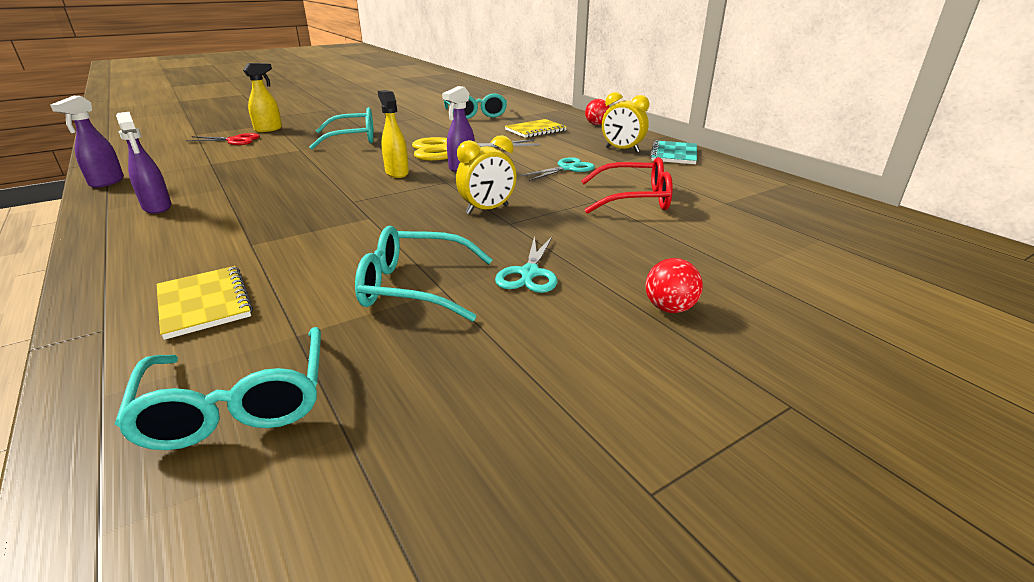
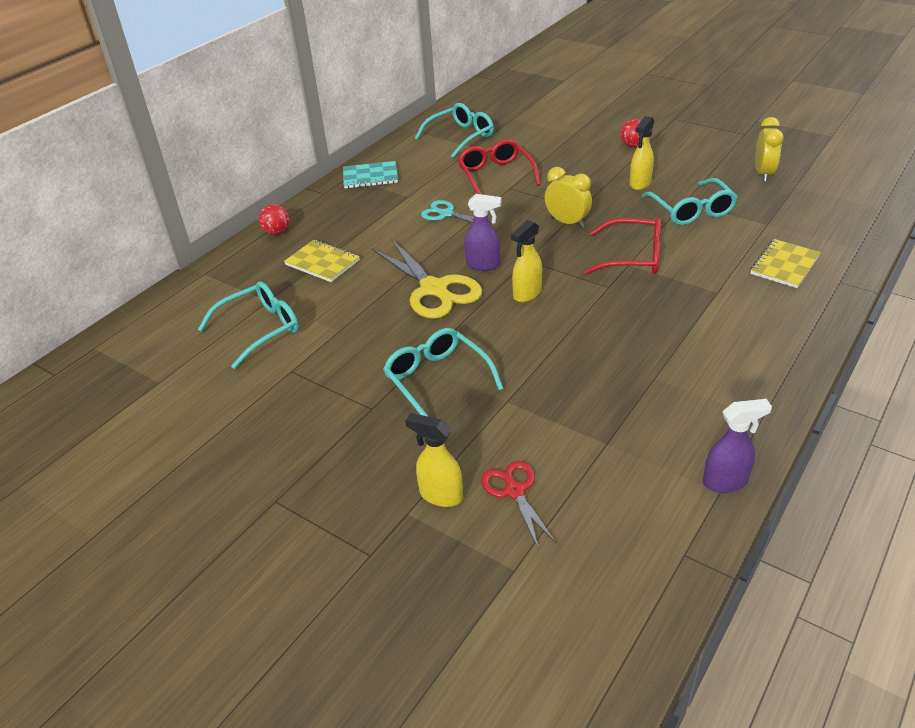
camera: 110 degrees left, 10 degrees up
turquoise glasses [114,327,321,450] -> turquoise glasses moved to [415,103,494,158]
purple spray bottle [116,112,171,214] -> none
turquoise scissors [495,236,557,293] -> yellow spray bottle [629,116,654,190]
yellow clock [602,92,649,152] -> yellow clock moved to [755,117,784,182]
none -> red glasses [584,218,661,275]

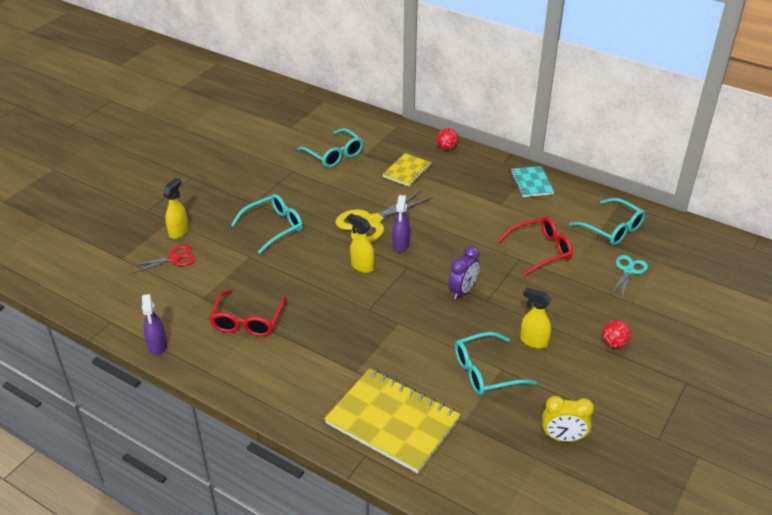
camera: 85 degrees right, 0 degrees up
turquoise scissors [421,200,492,223] -> turquoise scissors moved to [611,255,648,296]
yellow clock [545,167,592,228] -> purple clock [448,246,480,300]
red glasses [584,218,661,275] -> red glasses moved to [209,290,287,337]
yellow notebook [750,239,821,288] -> yellow notebook [324,368,461,473], size x1.86

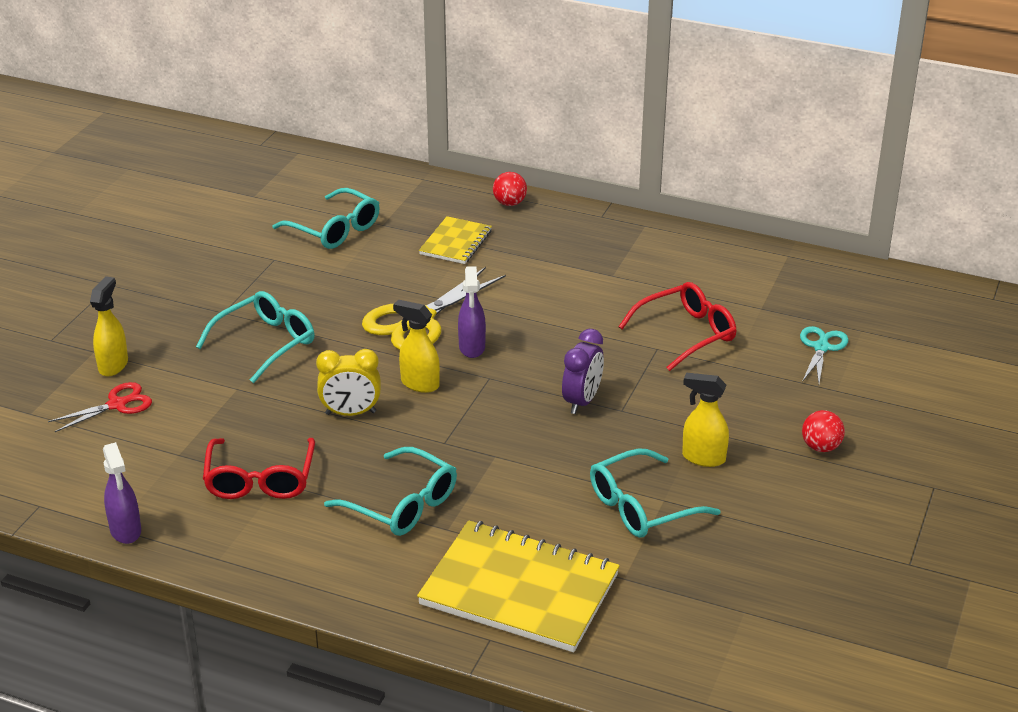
camera: 10 degrees left, 5 degrees down
turquoise notebook [511,166,554,197] -> none
yellow clock [542,396,594,442] -> yellow clock moved to [316,349,381,416]
turquoise glasses [569,198,645,245] -> turquoise glasses moved to [324,447,457,536]

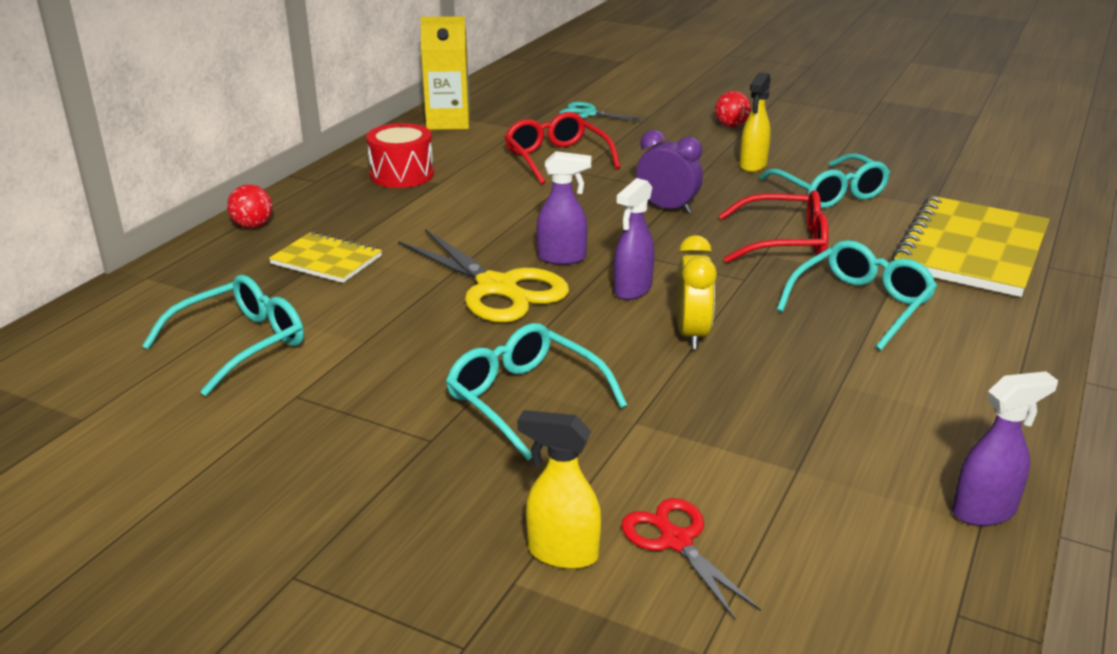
camera: 85 degrees left, 5 degrees down
red glasses [203,438,315,499] -> red glasses moved to [719,190,829,263]
yellow spray bottle [393,300,440,393] -> purple spray bottle [614,178,655,300]
none -> red drum [366,123,434,188]
none -> yellow carton [421,16,470,130]

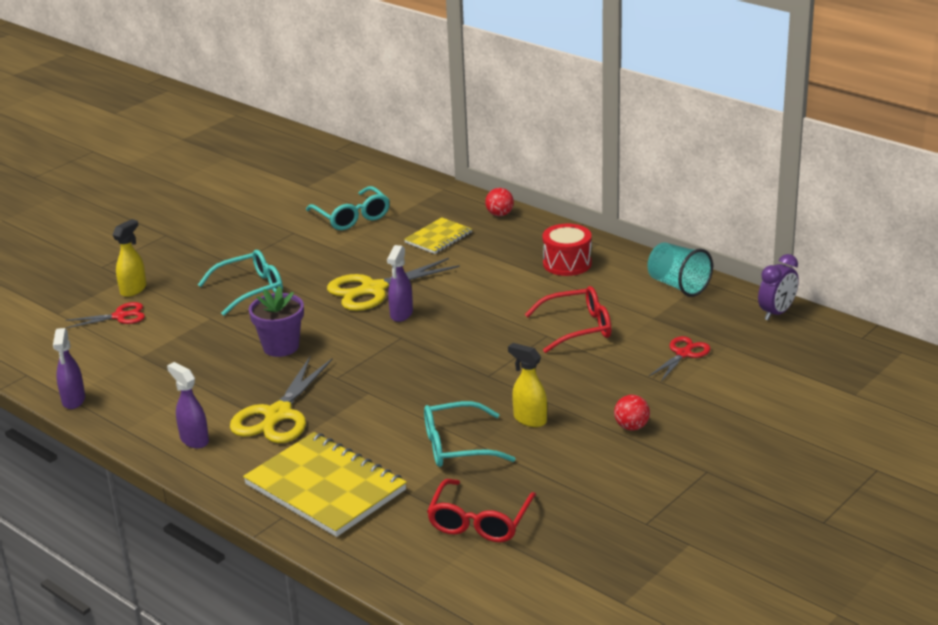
camera: 105 degrees right, 0 degrees up
yellow carton [421,16,470,130] -> turquoise cup [647,242,713,297]
turquoise scissors [559,102,647,123] -> red scissors [648,336,711,382]
purple spray bottle [614,178,655,300] -> purple spray bottle moved to [167,362,209,448]
purple clock [636,130,703,214] -> purple clock moved to [758,254,799,320]
yellow clock [677,235,717,349] -> purple flower pot [249,286,304,357]
red glasses [719,190,829,263] -> red glasses moved to [427,479,536,542]
turquoise glasses [776,240,937,351] -> yellow scissors [230,357,333,443]

